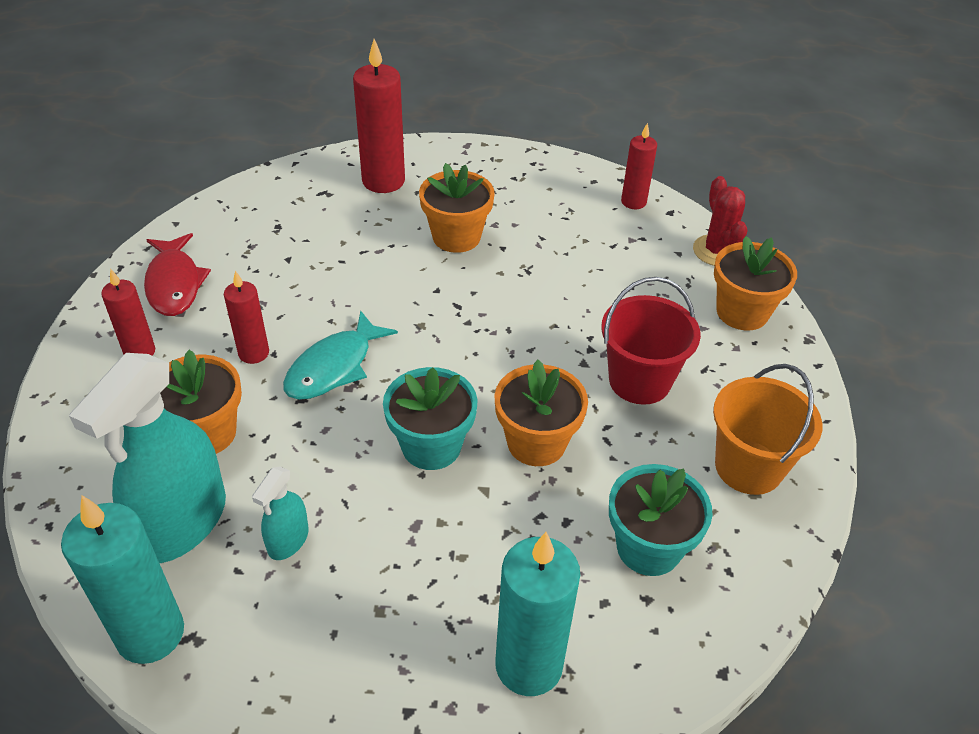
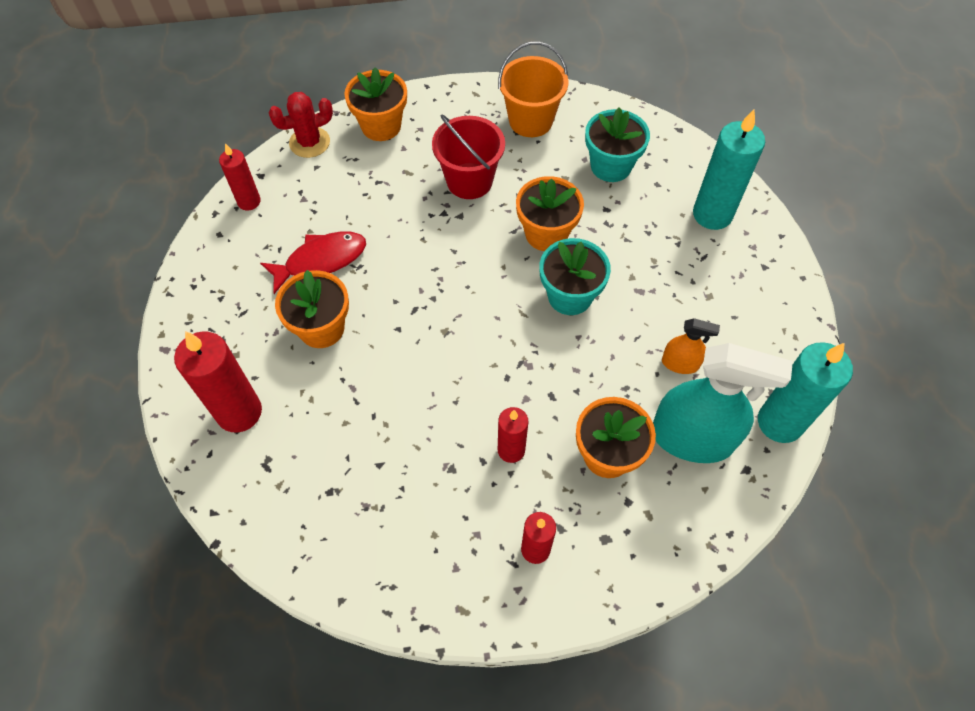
camera: 100 degrees left, 15 degrees up
red fish [144,233,211,316] -> red fish moved to [260,231,366,294]
turquoise spray bottle [252,467,309,560] -> orange spray bottle [662,318,720,374]
turquoise fish [283,310,398,400] -> none

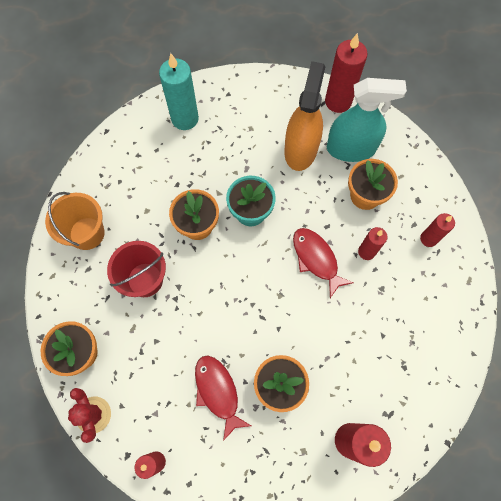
camera: 90 degrees left, 10 degrees up
turquoise flower pot [585,108,650,182] -> none
turquoise spray bottle [653,343,793,463] -> turquoise spray bottle turned 75 degrees clockwise [327,78,407,162]
orange spray bottle [662,318,720,374] -> orange spray bottle [284,61,325,171], size x2.09
turquoise candle [758,342,853,443] -> red candle [325,33,368,113]
none -> red fish [293,228,354,298]

